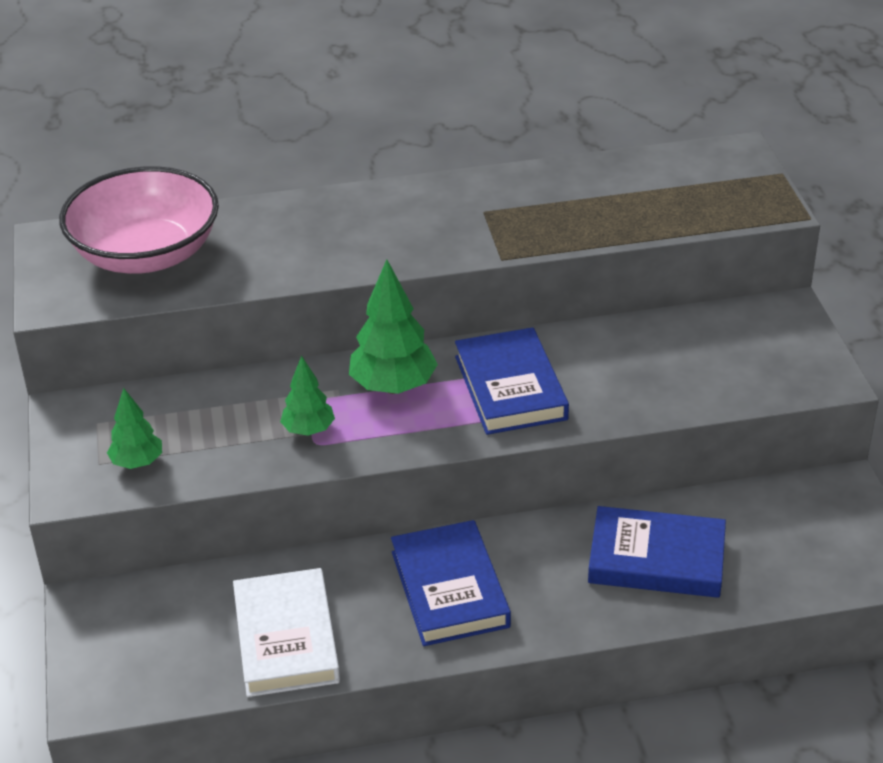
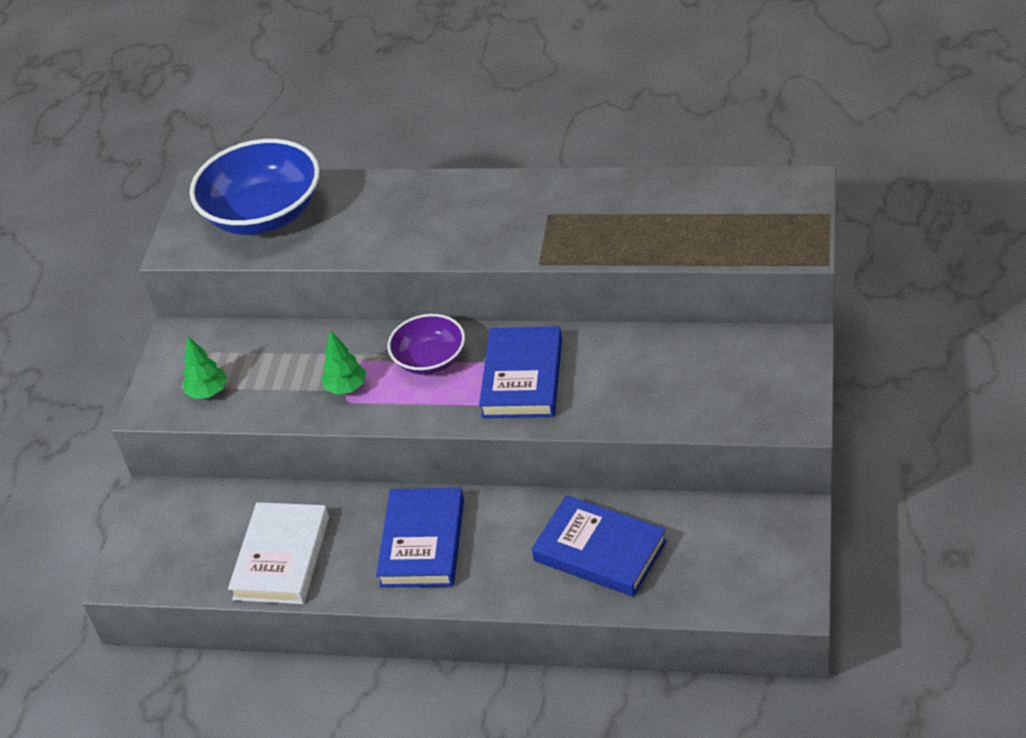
camera: 25 degrees right, 5 degrees up
pink bowl [59,166,219,274] -> blue bowl [190,139,320,235]
green tree [349,260,438,394] -> purple bowl [388,314,465,375]

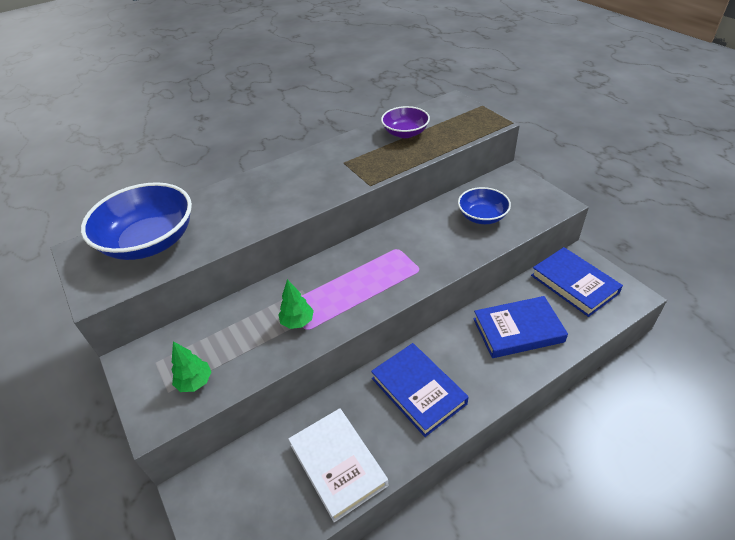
camera: 45 degrees left, 0 degrees up
purple bowl [388,314,465,375] -> purple bowl moved to [381,106,430,138]
blue book [479,327,562,418] -> blue book moved to [531,247,623,317]
none -> blue bowl [458,187,511,224]

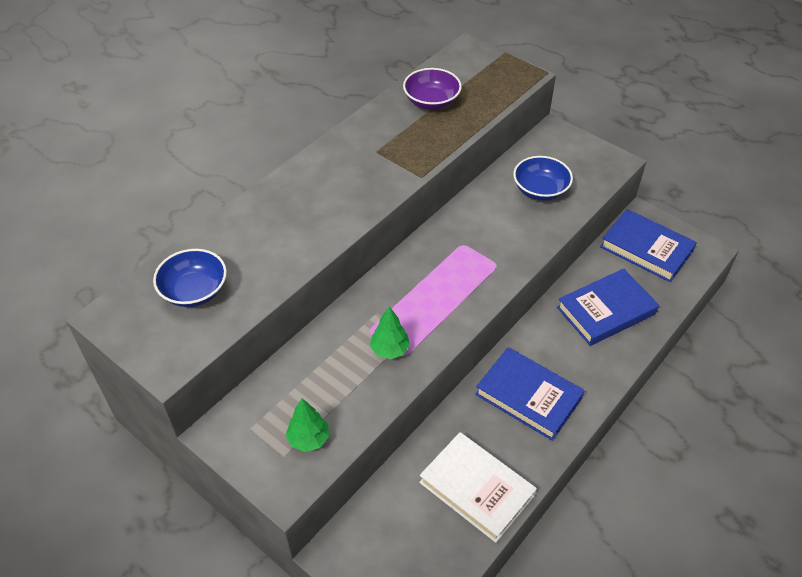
camera: 20 degrees left, 5 degrees up
blue bowl [81,182,192,260] -> blue bowl [153,249,227,307], size x0.57

